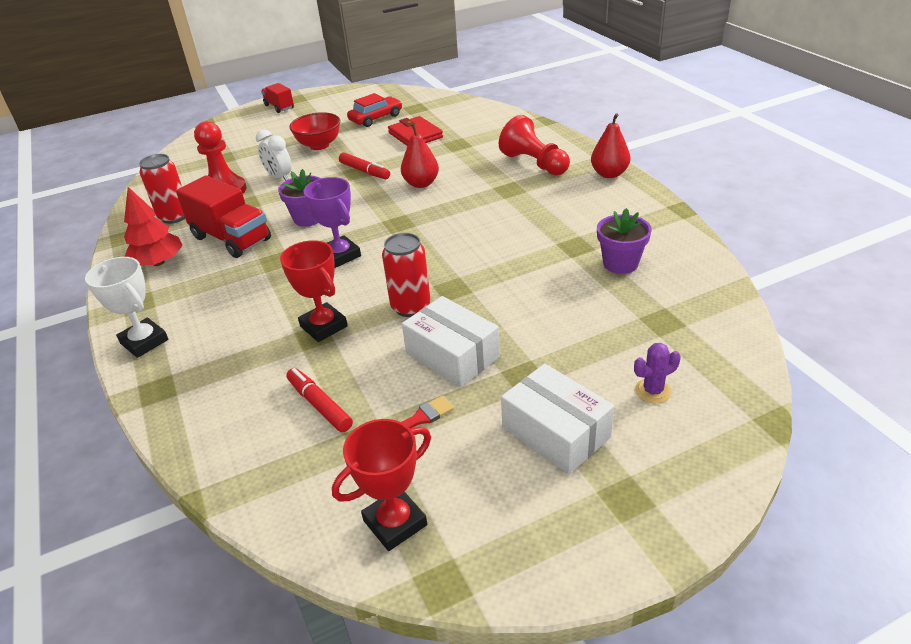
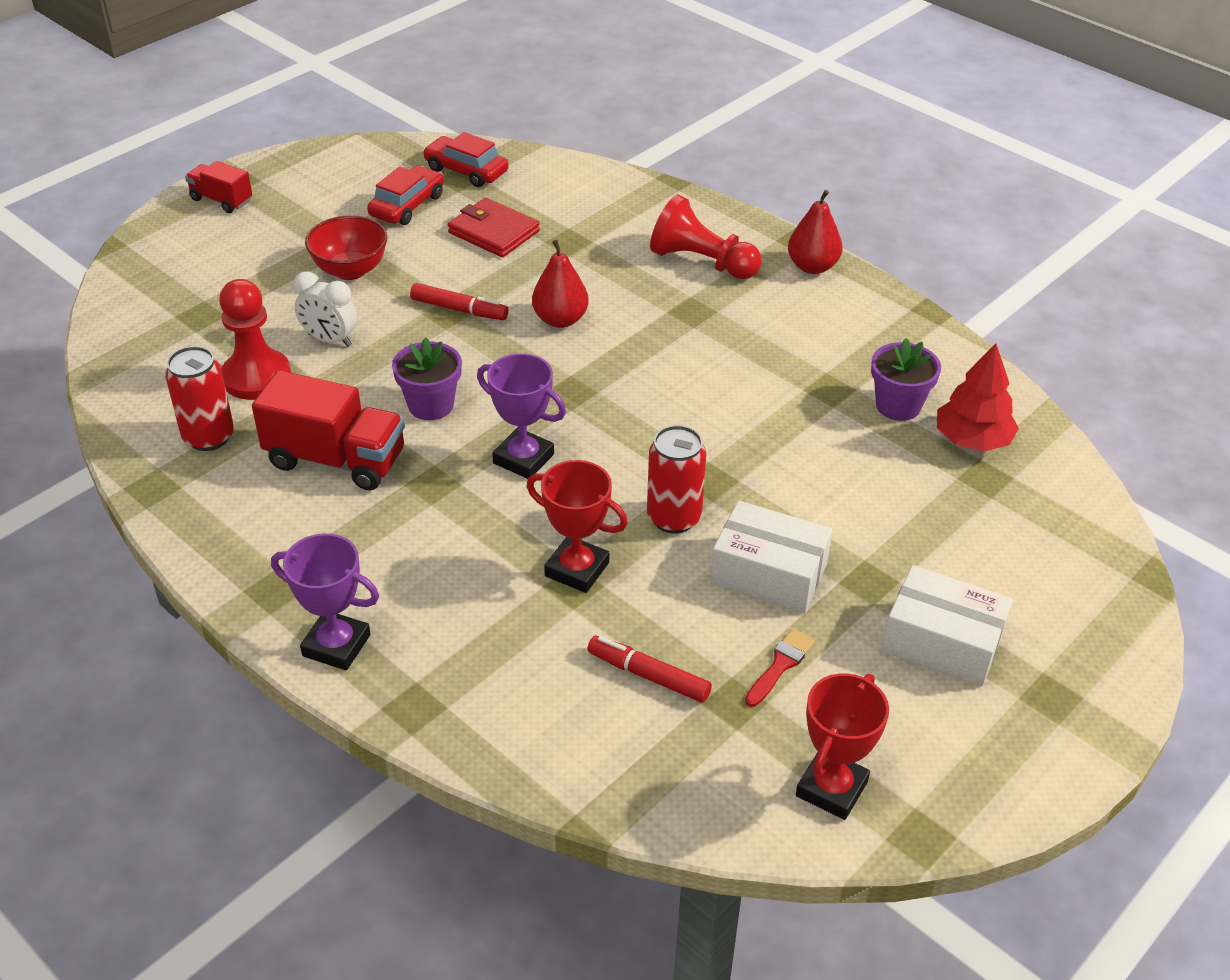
camera: 25 degrees left, 5 degrees up
white trophy [85,257,168,358] -> purple trophy [271,533,379,670]
red tree [124,187,183,266] -> red tree moved to [937,343,1019,452]
purple cactus [634,343,681,403] -> none
none -> red car [423,132,509,187]

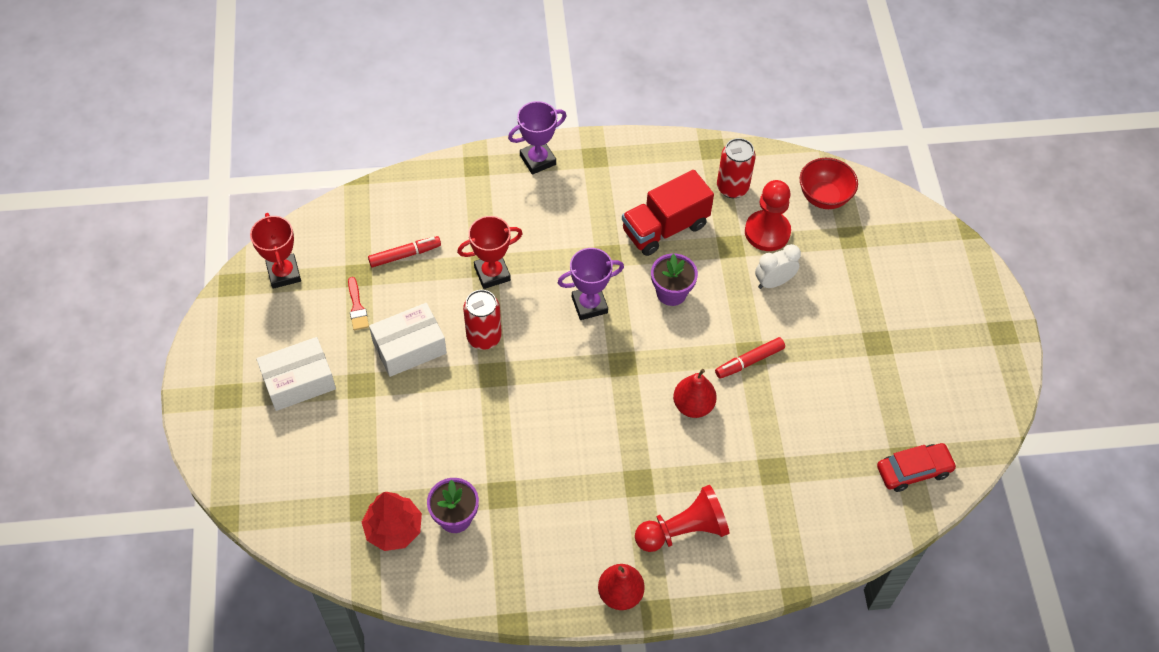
camera: 130 degrees right, 15 degrees up
red truck [185,161,252,213] -> none
red bowl [305,215,387,280] -> red bowl moved to [800,158,858,209]
red car [367,166,444,225] -> none
red wallet [448,198,540,257] -> none

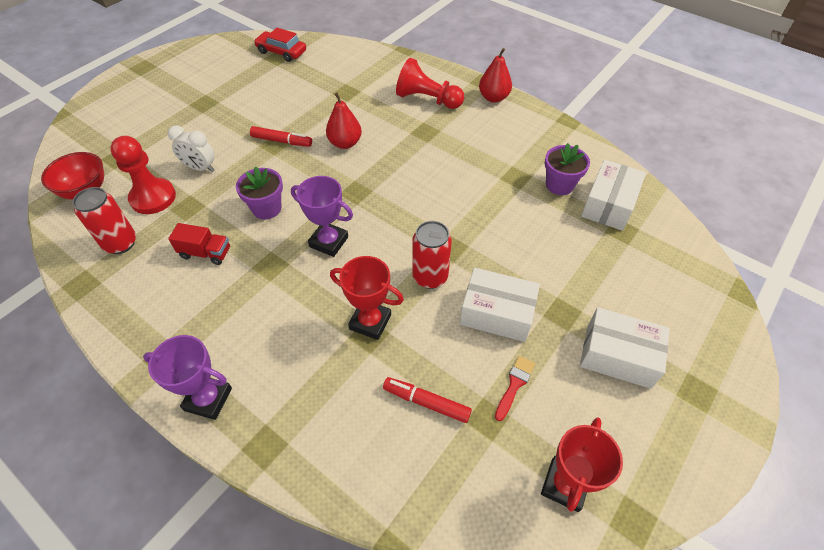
camera: 135 degrees left, 5 degrees down
red tree [362,492,422,551] -> white box [581,160,646,231]
red truck [622,170,714,256] -> red truck [168,223,230,265], size x0.57

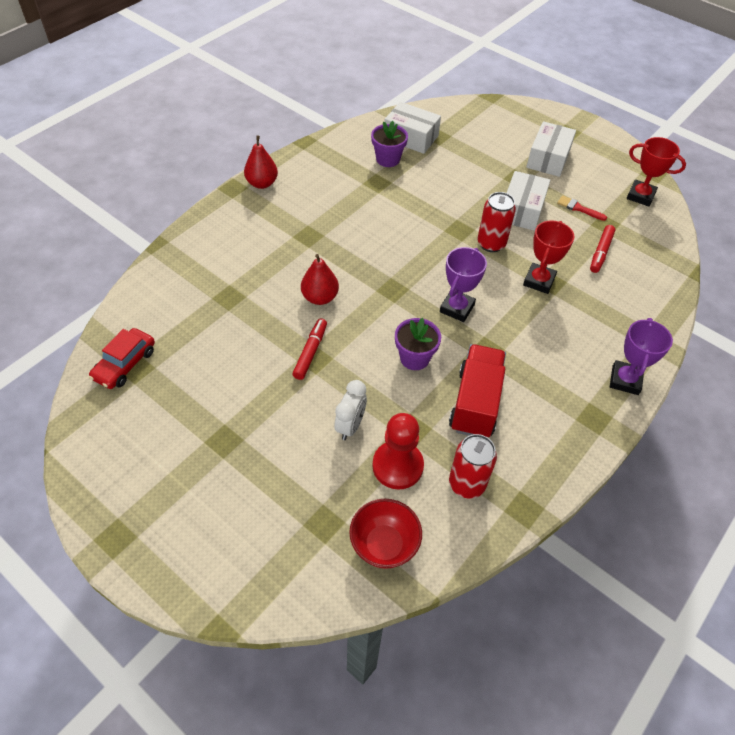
camera: 90 degrees left, 0 degrees up
red truck [168,223,230,265] -> red truck [449,344,506,437], size x1.77
red pawn [396,58,464,109] -> none

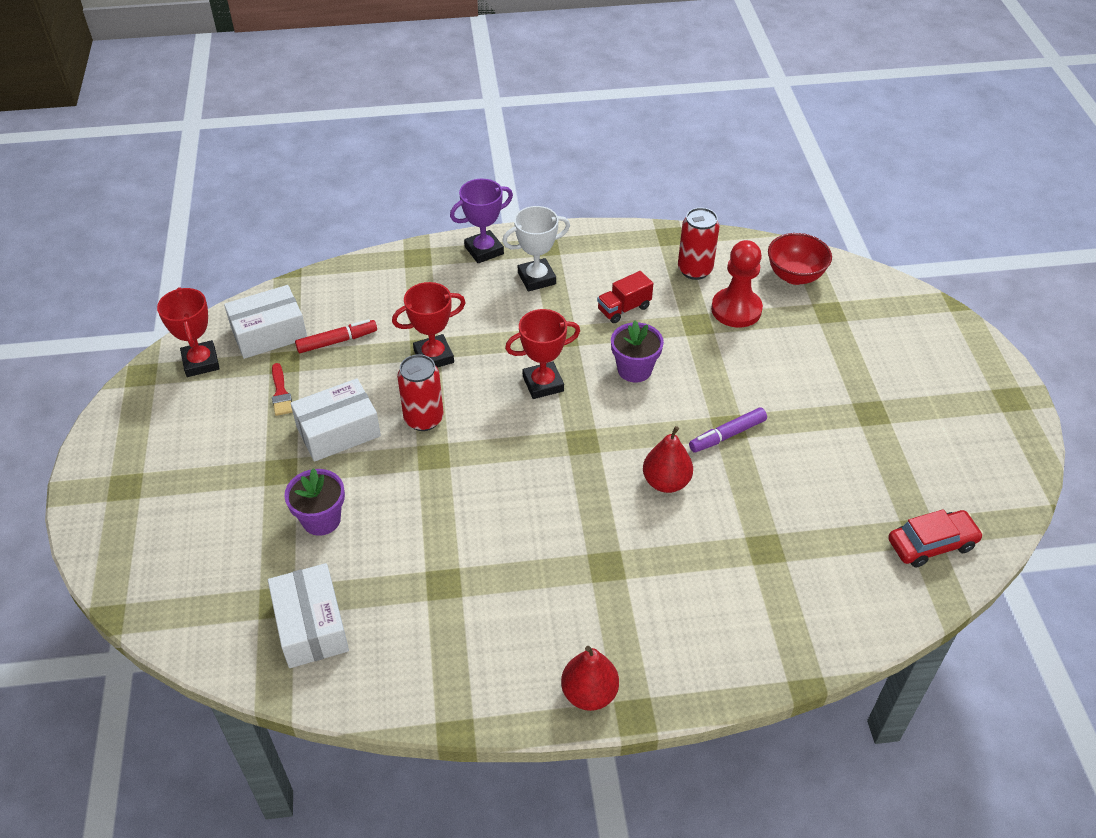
camera: 135 degrees left, 5 degrees down
red marker [292,318,327,380] -> purple marker [689,407,767,453]
white clock [335,380,367,440] -> none
purple flower pot [371,121,408,167] -> purple flower pot moved to [284,468,345,536]
purple trophy [440,247,487,322] -> red trophy [505,309,580,399]
red truck [449,344,506,437] -> red truck [597,271,653,323], size x0.57
white box [526,121,576,177] -> white box moved to [224,285,307,359]
none -> white trophy [502,206,570,291]

